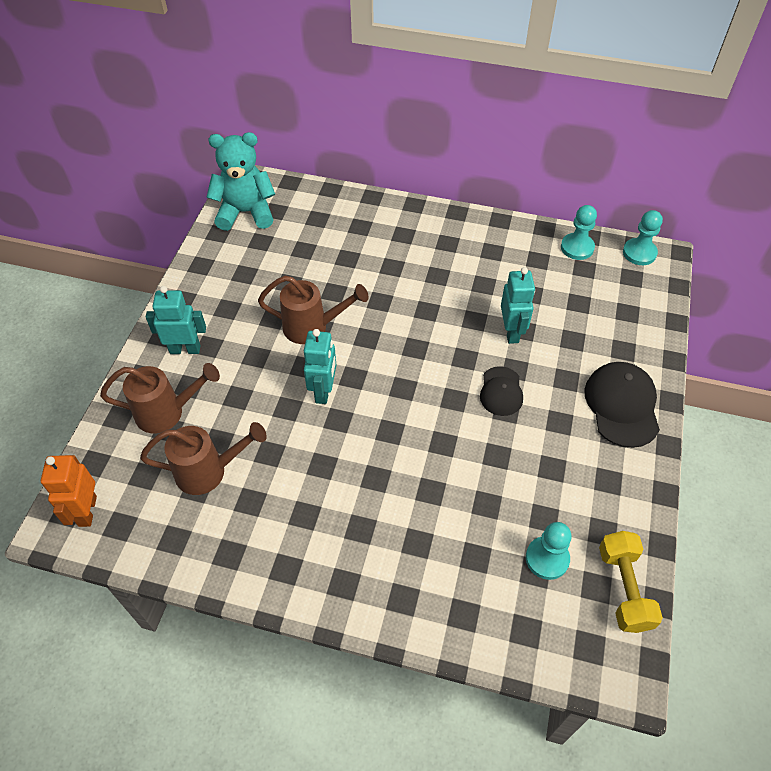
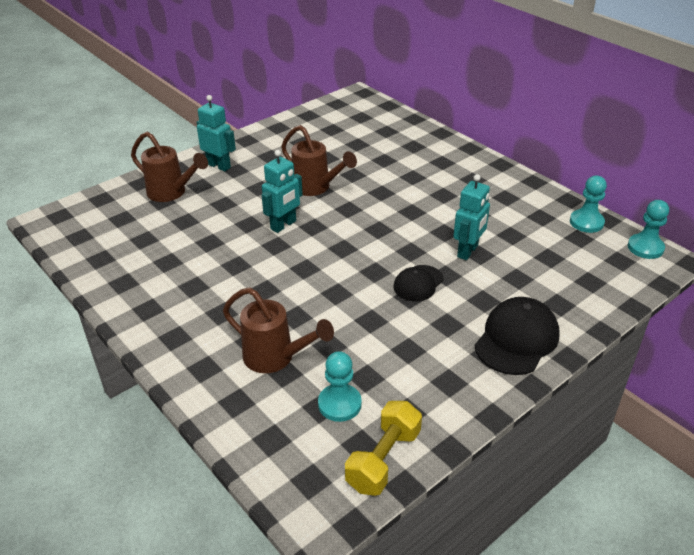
camera: 35 degrees right, 15 degrees down
orange robot [41,455,97,527] -> none
brown watering can [140,422,267,495] -> brown watering can moved to [223,287,334,373]
turquoise teddy bear [207,132,275,231] -> none

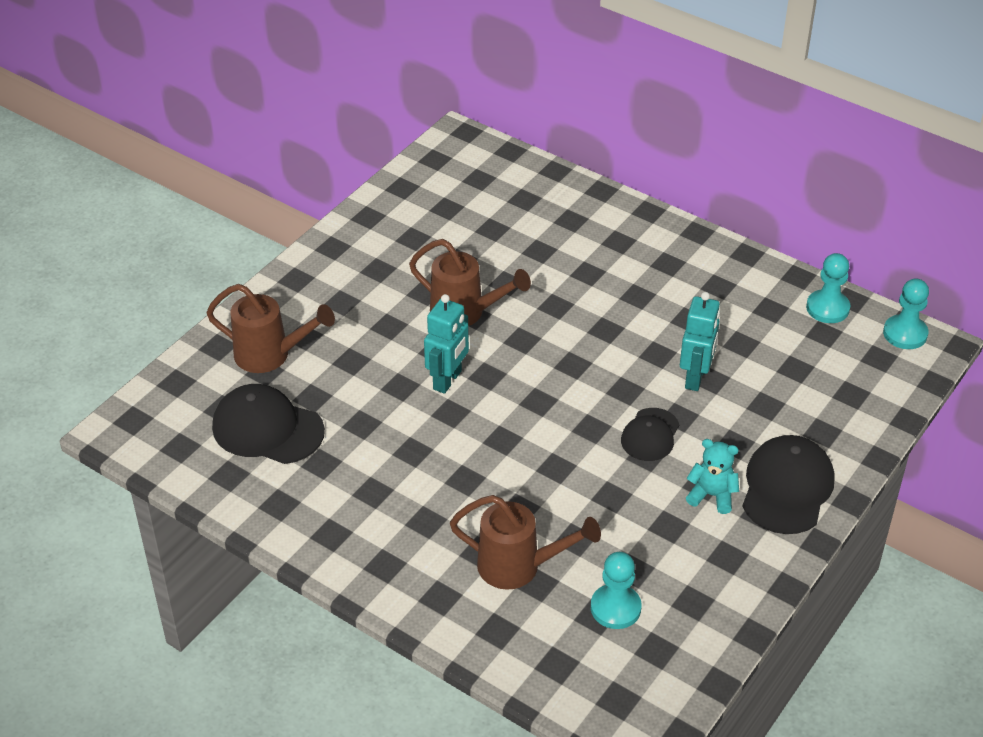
camera: 15 degrees left, 5 degrees up
turquoise robot [197,95,236,171] -> none
yellow dumbbell [345,401,422,496] -> none
none -> black cap [212,384,325,464]
none -> turquoise teddy bear [686,439,739,514]

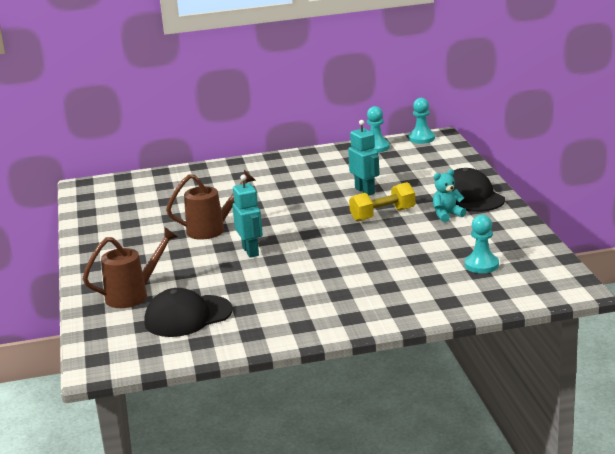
camera: 45 degrees left, 20 degrees down
brown watering can [450,495,601,590] -> none
black cap [621,408,679,461] -> yellow dumbbell [349,182,415,222]

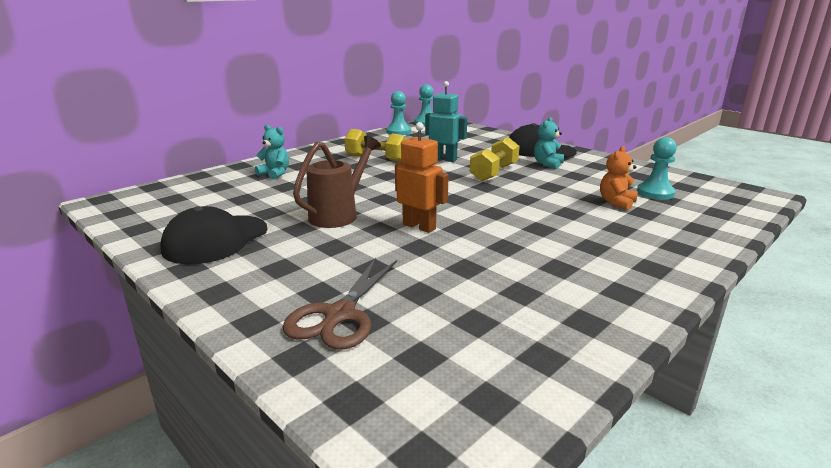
camera: 35 degrees left, 0 degrees up
brown watering can [83,227,178,308] -> brown scissors [282,258,397,350]
black cap [144,288,233,337] -> black cap moved to [160,206,268,264]
turquoise robot [232,174,263,258] -> orange robot [395,122,449,233]
none -> turquoise teddy bear [255,125,289,179]
none -> yellow dumbbell [344,129,407,162]
none -> orange teddy bear [600,146,638,210]

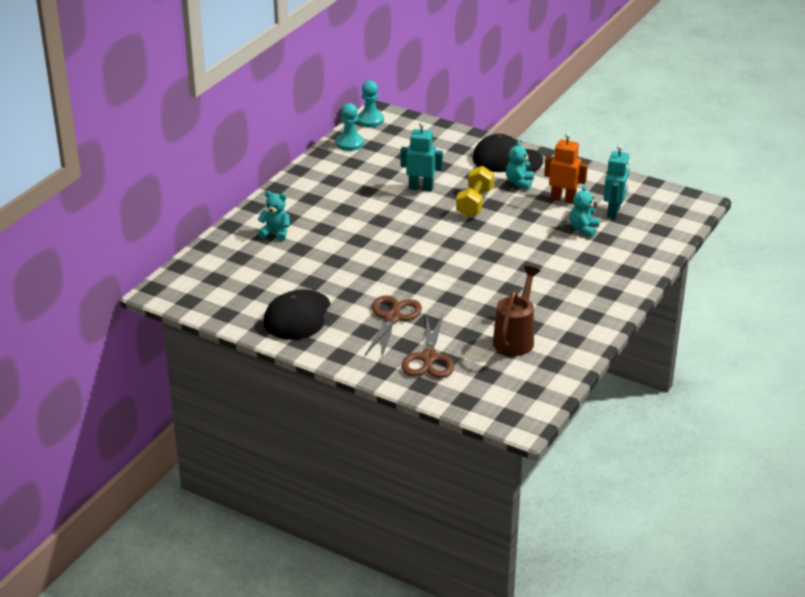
camera: 15 degrees left, 10 degrees up
brown watering can [293,136,381,228] -> brown watering can moved to [493,266,540,356]
yellow dumbbell [344,129,407,162] -> none
orange robot [395,122,449,233] -> orange robot moved to [544,133,588,204]
orange teddy bear [600,146,638,210] -> turquoise teddy bear [570,185,599,237]
turquoise pawn [637,137,677,200] -> turquoise robot [604,145,630,219]
none -> brown scissors [365,295,422,359]

